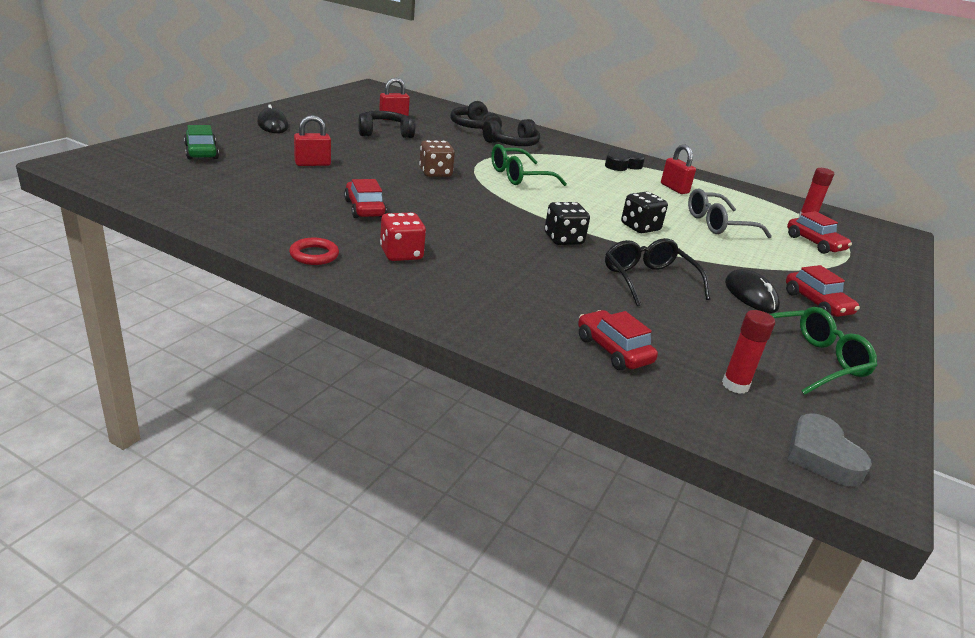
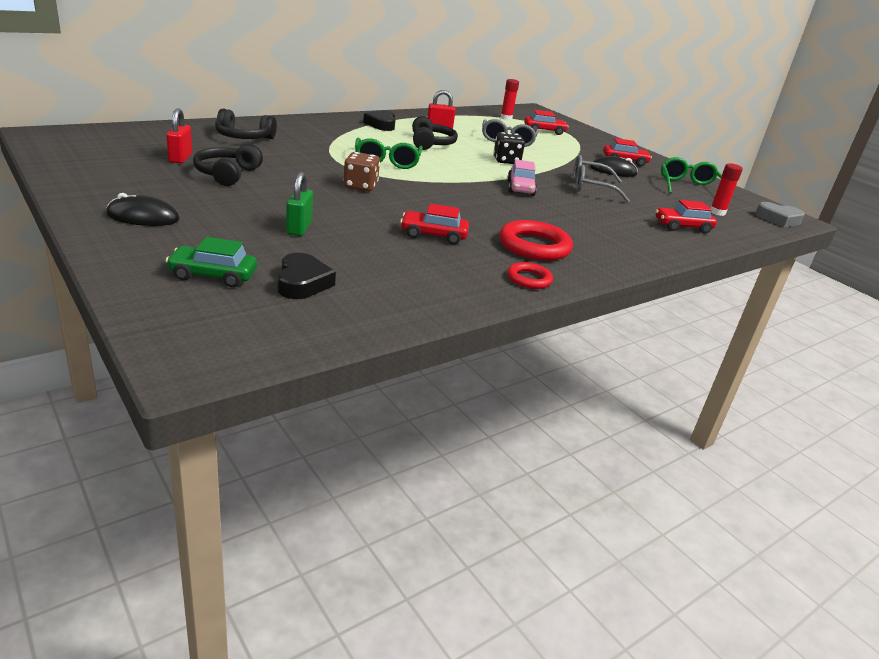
camera: 65 degrees left, 0 degrees up
red padlock [294,115,331,166] -> green padlock [286,172,313,236]
red dice [380,212,426,261] -> red ring [499,220,573,261]
black headphones [483,119,540,146] -> black headphones moved to [412,116,458,150]
black dice [545,202,590,245] -> pink car [508,159,537,196]
black glasses [605,238,710,306] -> grey glasses [573,155,630,203]
none -> black heart [277,253,336,299]

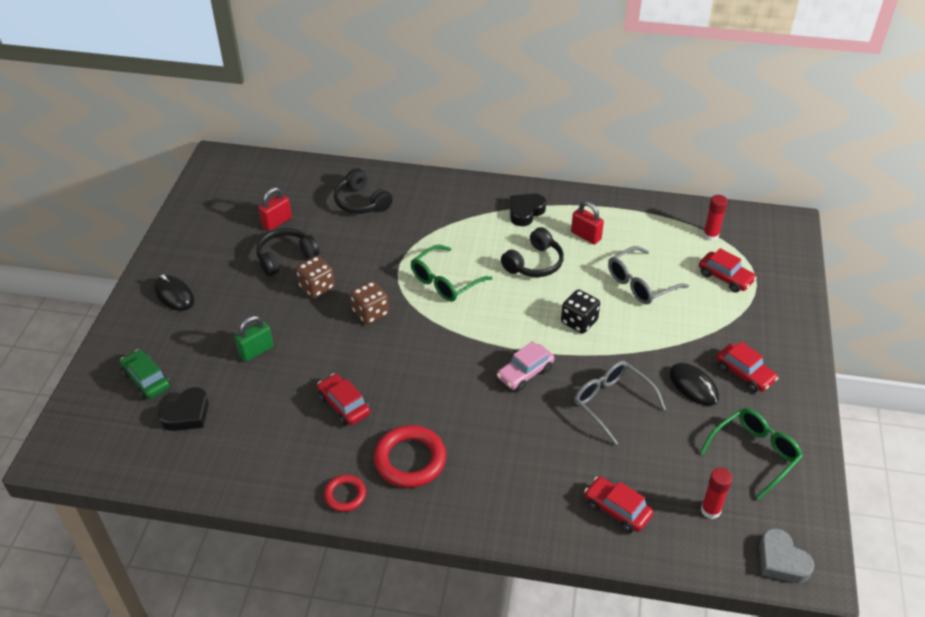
camera: 50 degrees right, 15 degrees up
none -> brown dice [296,256,335,298]

